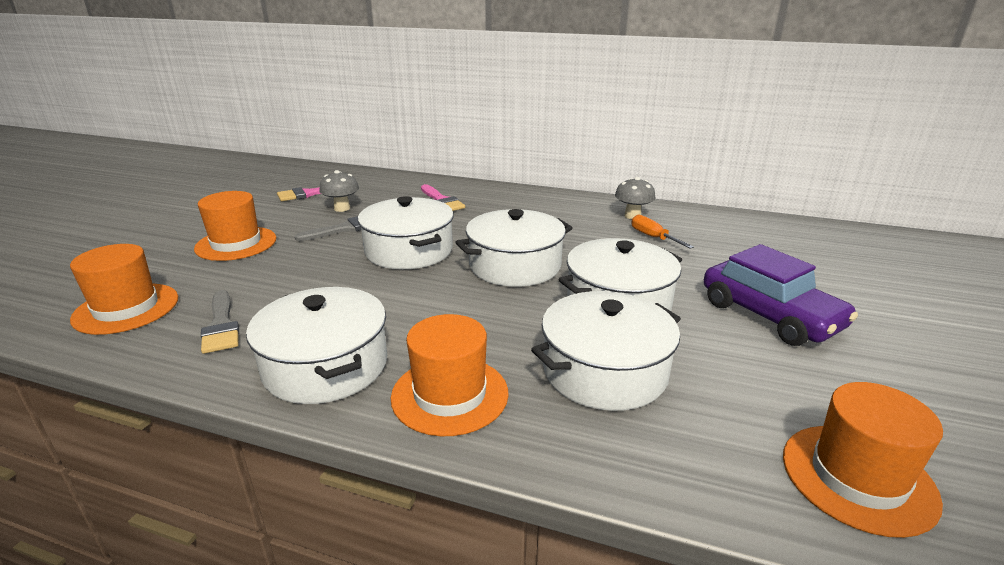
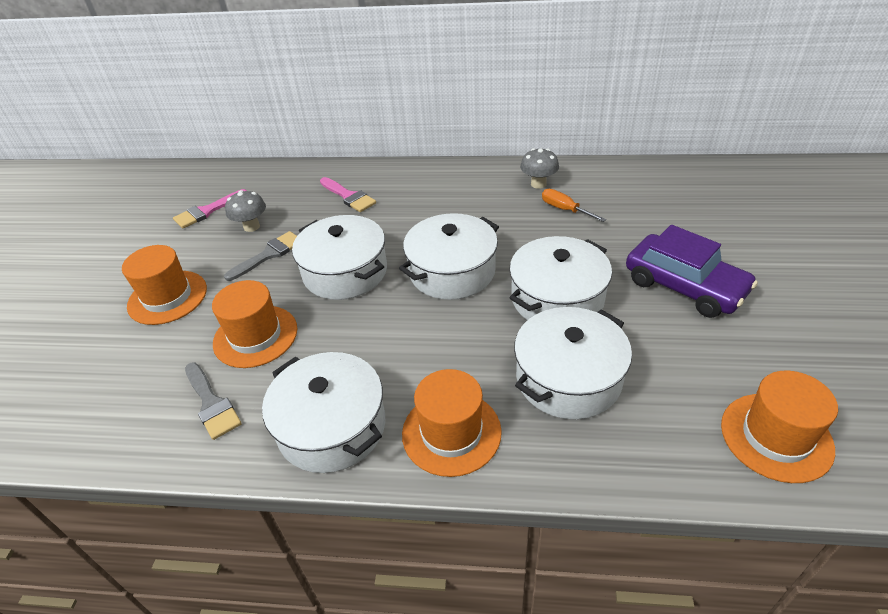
camera: 10 degrees left, 15 degrees up
orange hat [70,244,178,335] -> orange hat moved to [212,280,297,368]

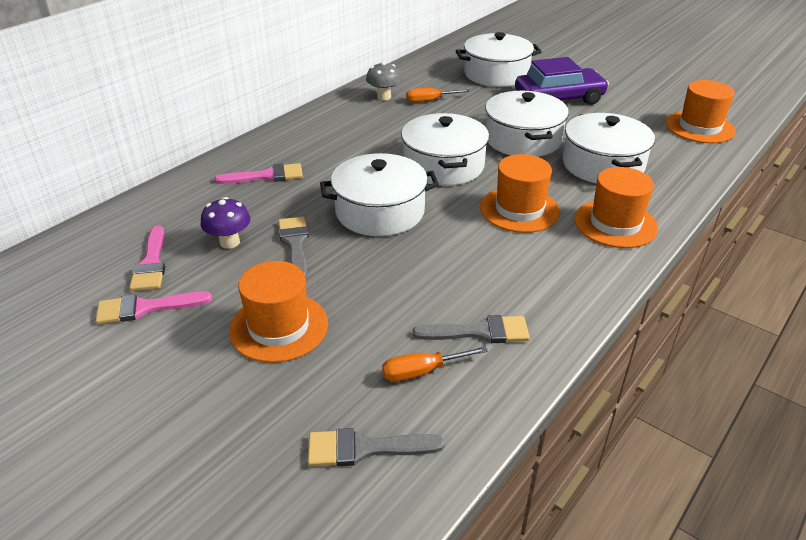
camera: 60 degrees left, 5 degrees down
orange hat [212,280,297,368] -> orange hat moved to [480,154,560,233]
grey mushroom [225,190,266,232] -> purple mushroom [201,197,251,249]
white pot [262,352,385,473] -> white pot moved to [456,32,542,87]
none -> pink brush [95,292,212,324]
none -> grey brush [308,428,445,466]
none -> orange screwdriver [382,346,488,382]

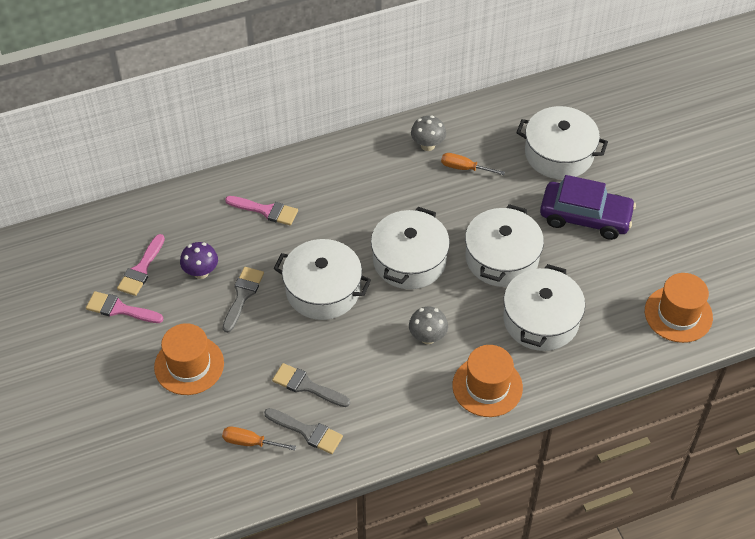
camera: 30 degrees right, 15 degrees up
grey brush [308,428,445,466] -> grey brush moved to [272,363,350,407]
orange hat [480,154,560,233] -> grey mushroom [409,307,448,344]

